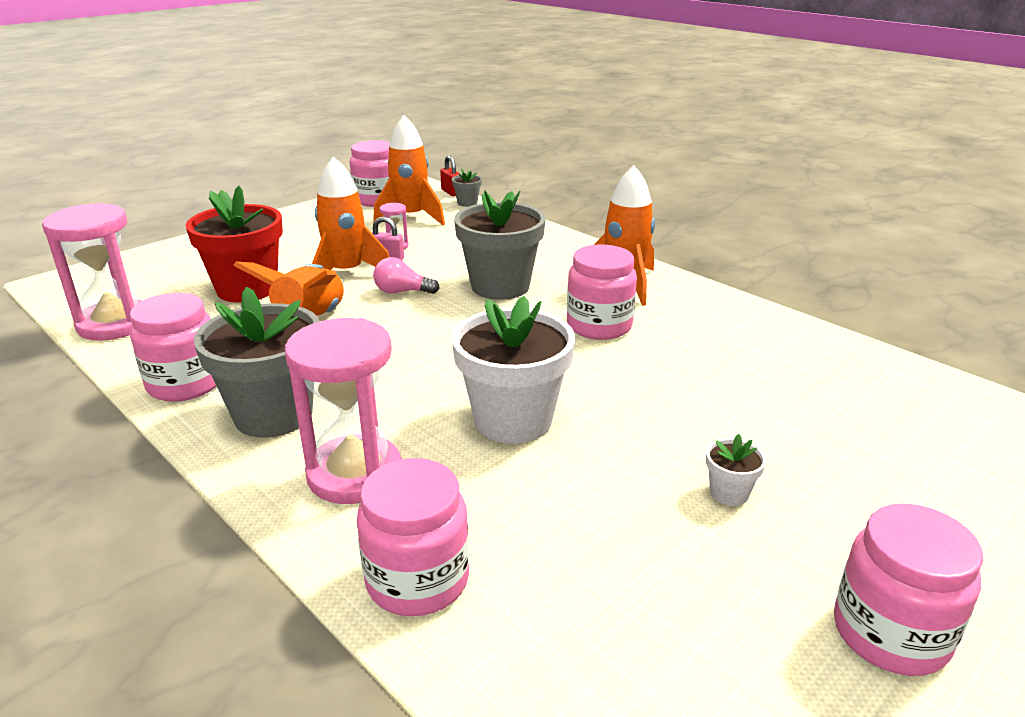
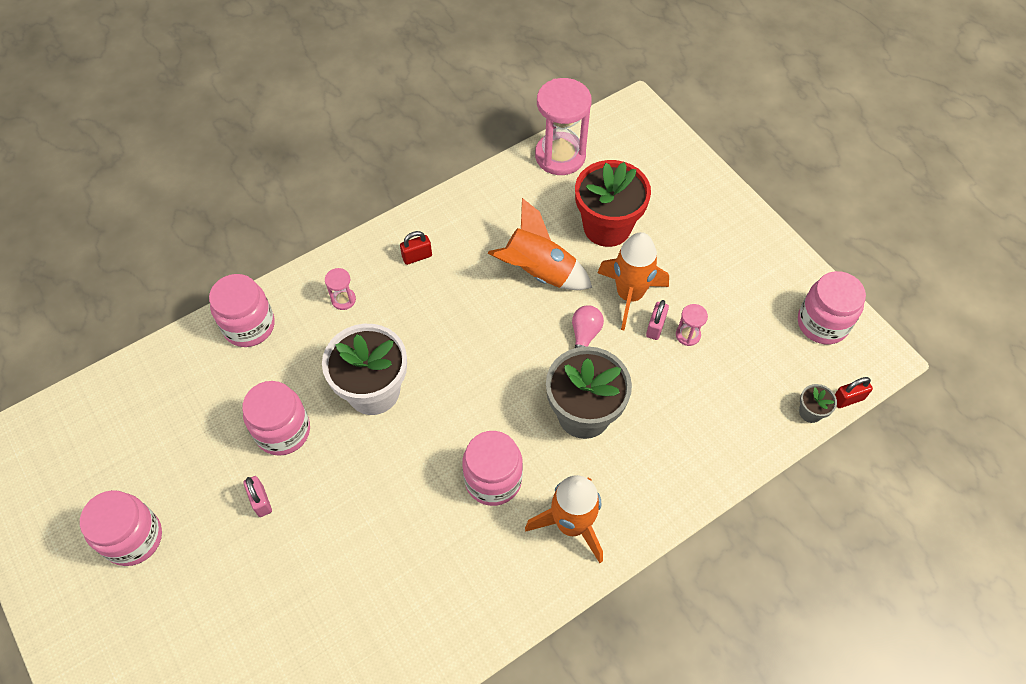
camera: 100 degrees right, 30 degrees up
pink jar [130,293,216,402] -> pink jar moved to [242,381,310,456]
grey flower pot [194,286,320,438] -> red padlock [400,231,432,265]
pink hourglass [285,318,402,504] -> pink hourglass [325,268,356,310], size x0.44
orange rocket [373,115,445,225] -> none
white flower pot [706,434,766,506] -> pink padlock [243,476,272,517]

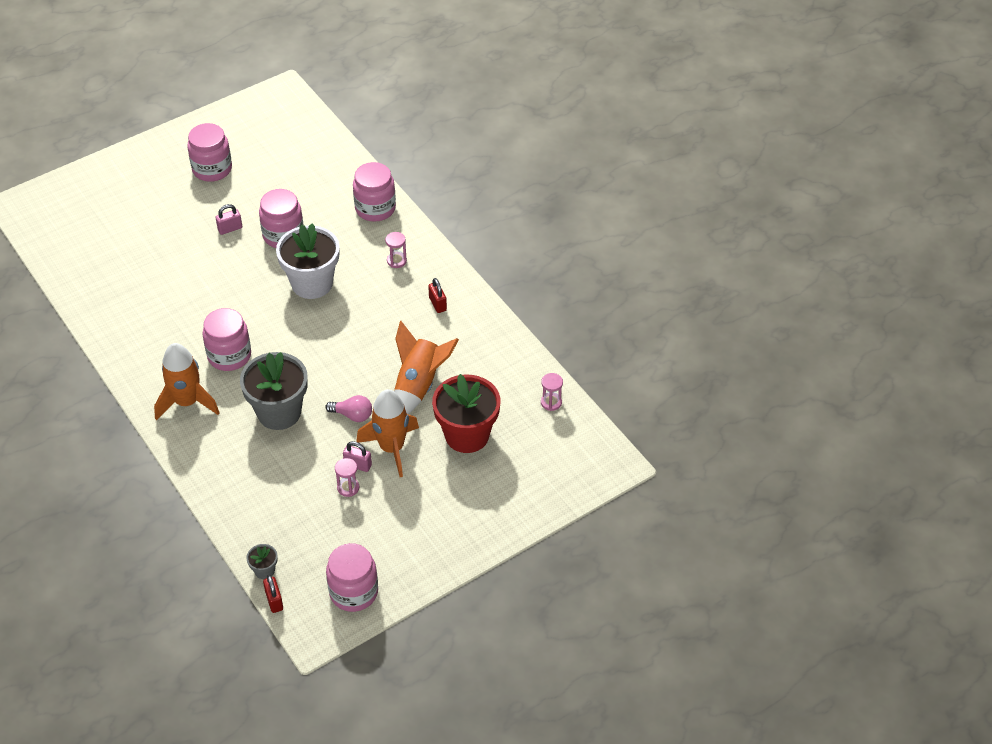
camera: 90 degrees right, 10 degrees down
pink hourglass [535,78,592,175] -> pink hourglass [541,373,563,411], size x0.44

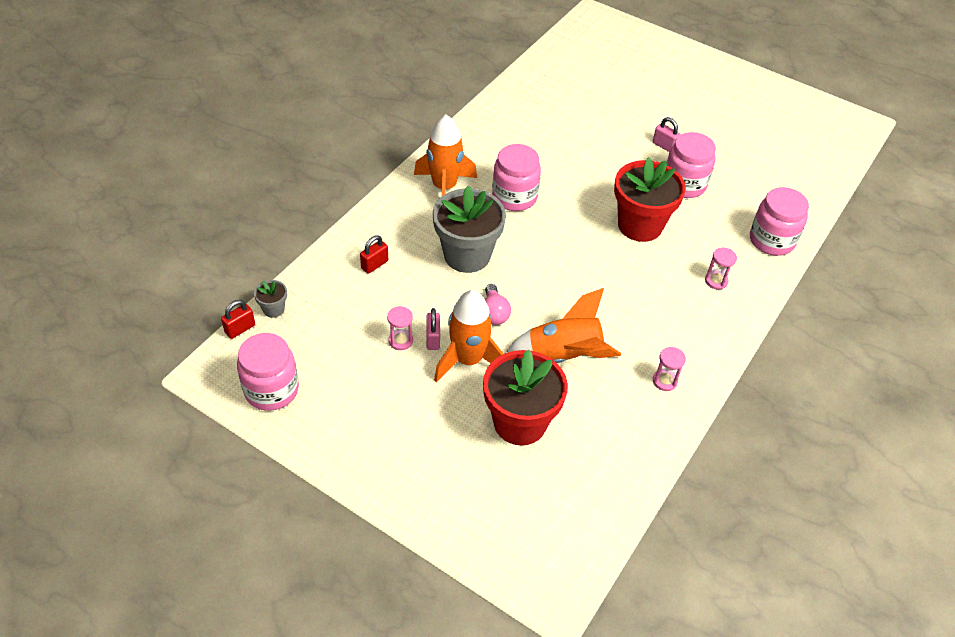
camera: 65 degrees right, 0 degrees up
pink jar [187,123,232,182] -> none
white flower pot [276,223,340,299] -> red flower pot [614,157,686,242]
red padlock [428,278,447,313] -> red padlock moved to [360,235,388,274]
pink hourglass [541,373,563,411] -> pink hourglass moved to [653,347,686,391]

